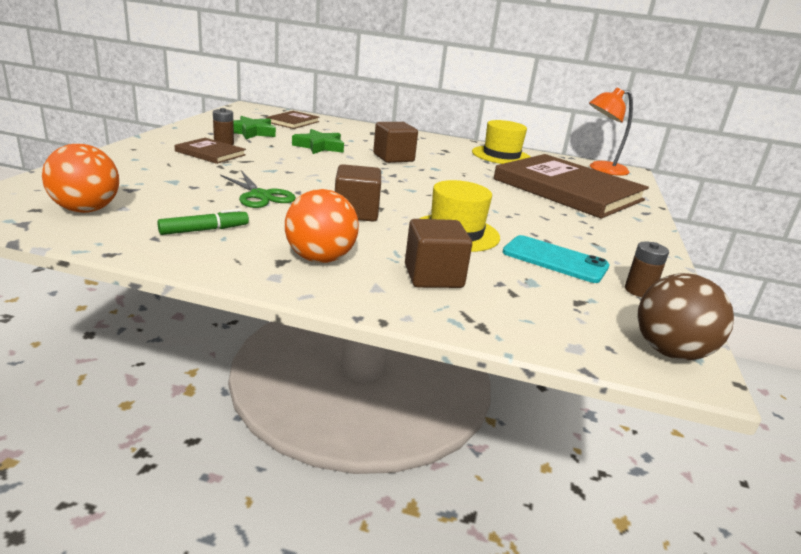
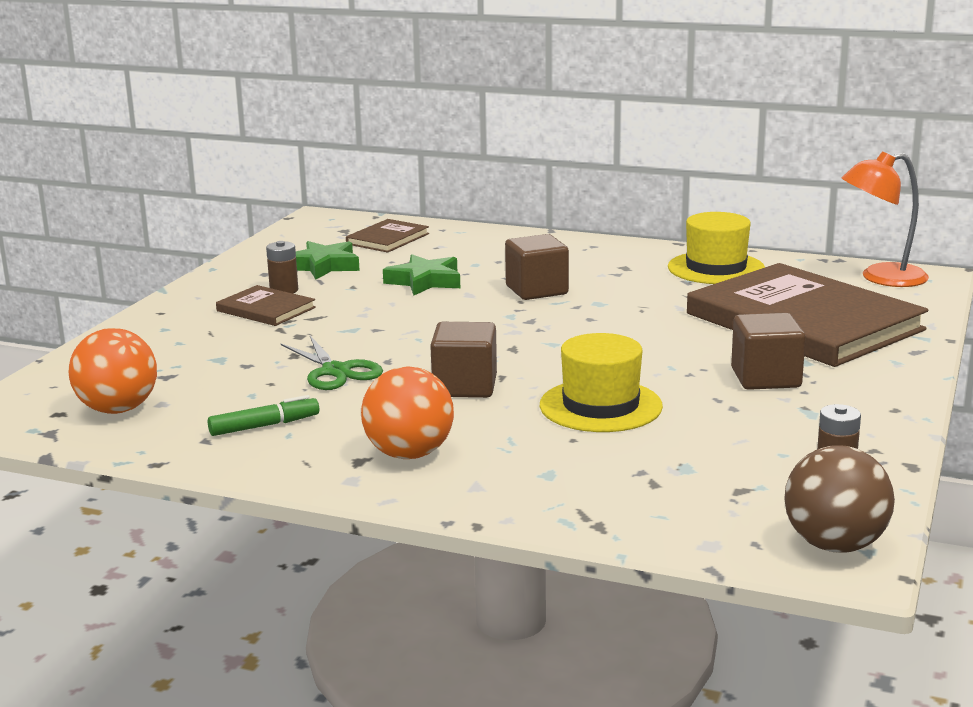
camera: 10 degrees right, 5 degrees down
brown cube [405,219,472,288] -> brown cube moved to [731,313,806,390]
turquoise phone [503,235,609,283] -> none

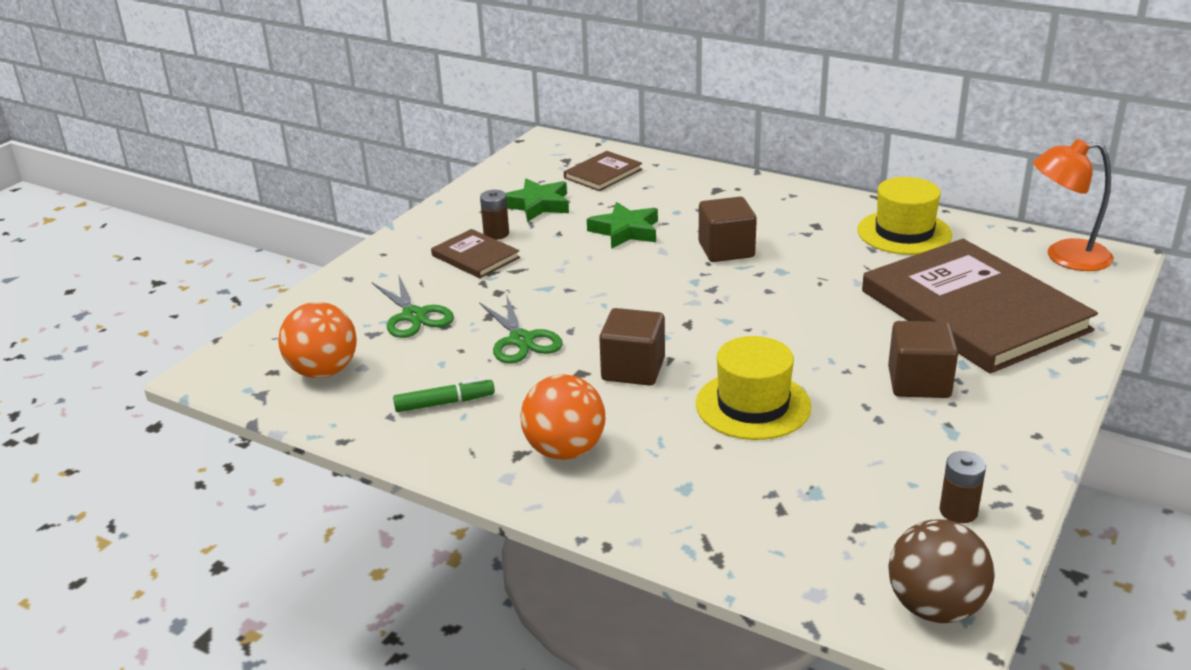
camera: 10 degrees right, 10 degrees up
none -> green scissors [372,274,454,338]

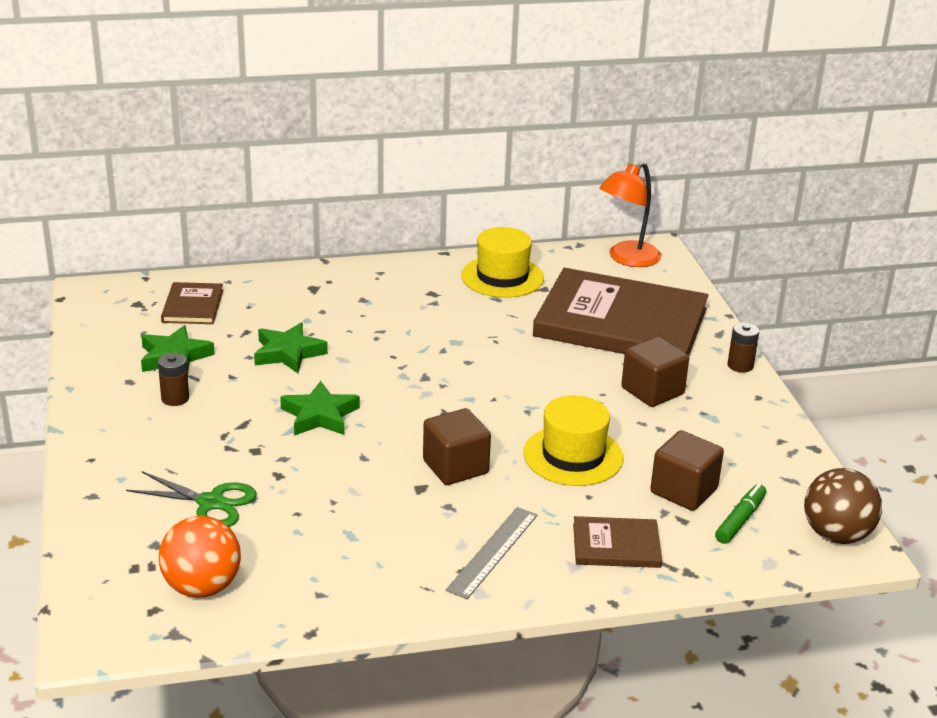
camera: 45 degrees left, 0 degrees up
green marker [393,377,495,412] -> green marker moved to [715,484,766,544]
brown book [431,229,520,278] -> brown book moved to [573,516,662,568]
green scissors [479,294,563,363] -> none
orange ball [520,374,606,460] -> grey ruler [446,507,538,599]
brown cube [699,197,757,262] -> brown cube moved to [650,430,724,511]
brown battery [940,451,986,523] -> brown battery moved to [728,322,759,373]
none -> green star [280,381,360,436]

